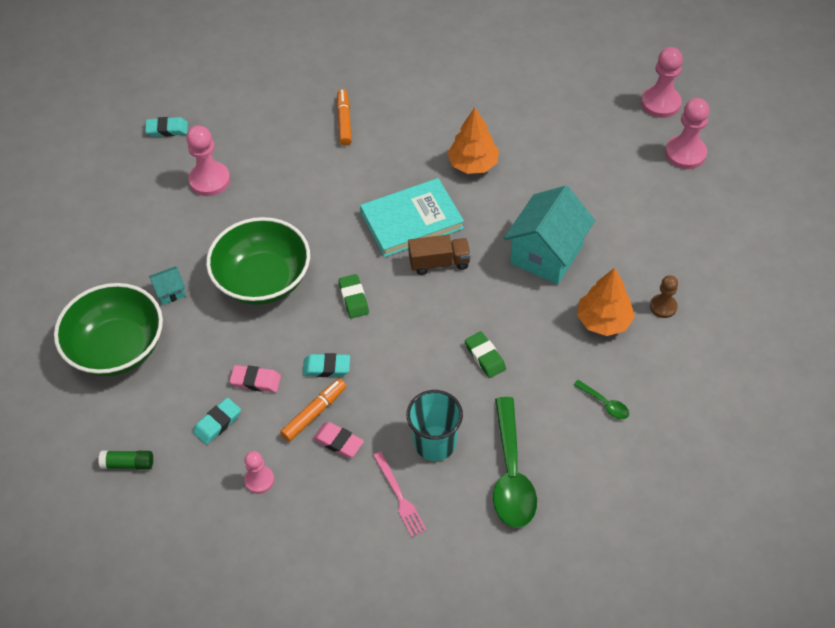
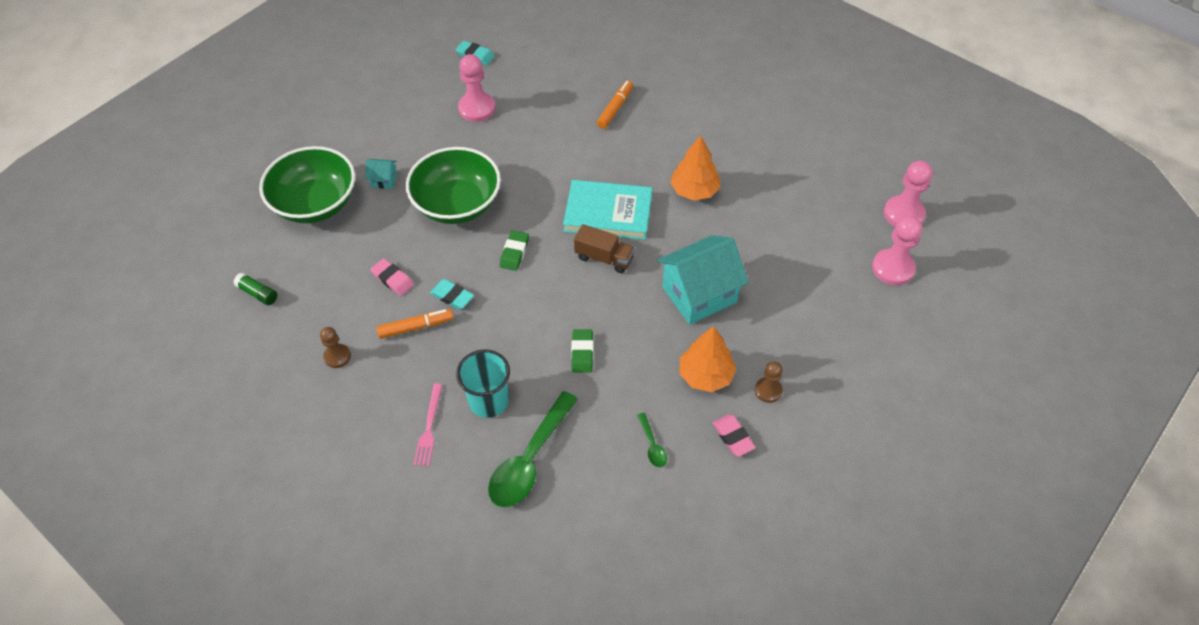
camera: 30 degrees right, 0 degrees up
turquoise eraser [193,398,241,445] -> none
pink pawn [244,451,274,494] -> brown pawn [320,327,351,368]
pink eraser [313,422,364,458] -> pink eraser moved to [713,414,756,457]

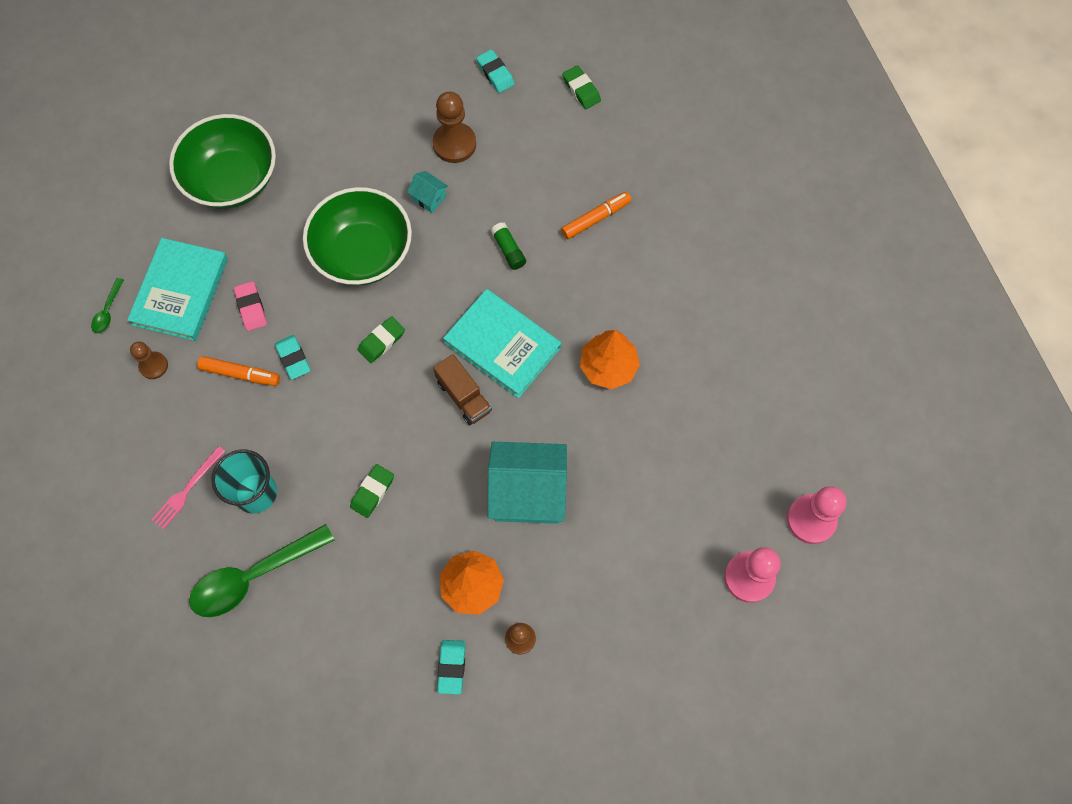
camera: 30 degrees right, 15 degrees up
green glue stick [233,273,277,305] -> green glue stick moved to [491,222,526,270]
turquoise house [366,159,397,189] -> turquoise house moved to [407,171,448,213]
pink pawn [458,54,495,122] -> brown pawn [432,92,476,163]
green spoon [637,413,667,467] -> green spoon moved to [91,278,124,333]
pink eraser [713,414,756,457] -> turquoise eraser [437,640,466,695]
none -> turquoise book [127,238,228,341]
none -> green eraser [562,65,601,109]

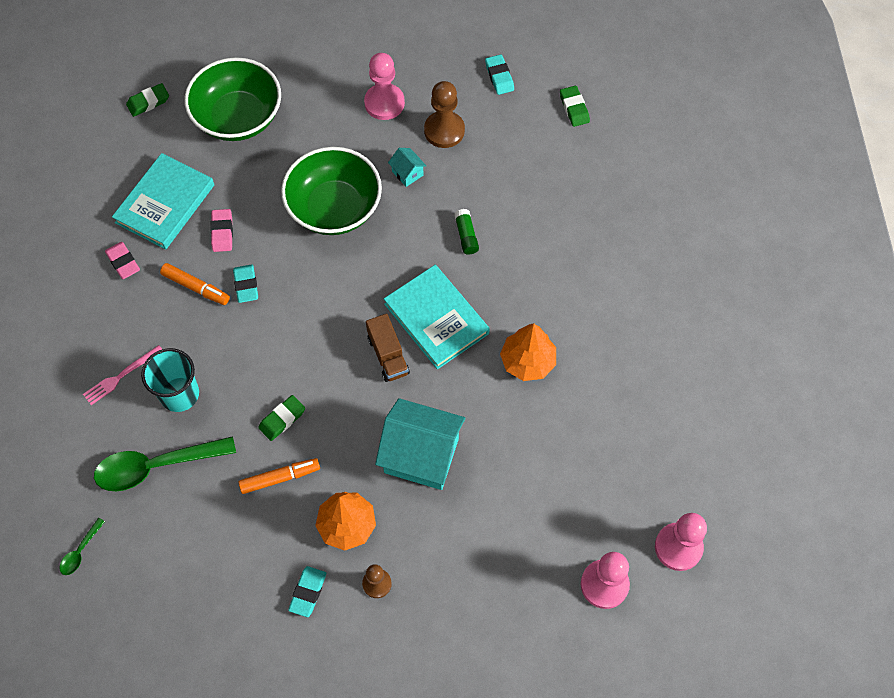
camera: 15 degrees right, 5 degrees down
green spoon [91,278,124,333] -> green spoon moved to [60,518,105,575]
brown pawn [130,341,168,379] -> pink eraser [105,242,140,279]
green eraser [358,316,405,363] -> green eraser moved to [126,83,169,117]
orange marker [561,192,632,239] -> orange marker moved to [238,458,320,494]
none -> pink pawn [364,53,405,120]

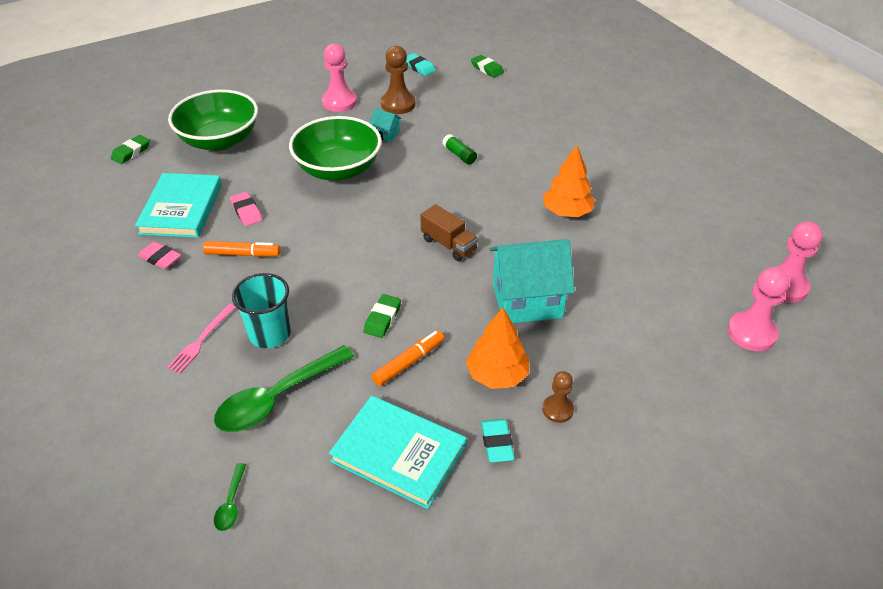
camera: 25 degrees left, 20 degrees down
turquoise eraser [233,264,258,303] -> none
turquoise book [384,265,490,369] -> turquoise book moved to [329,395,467,509]

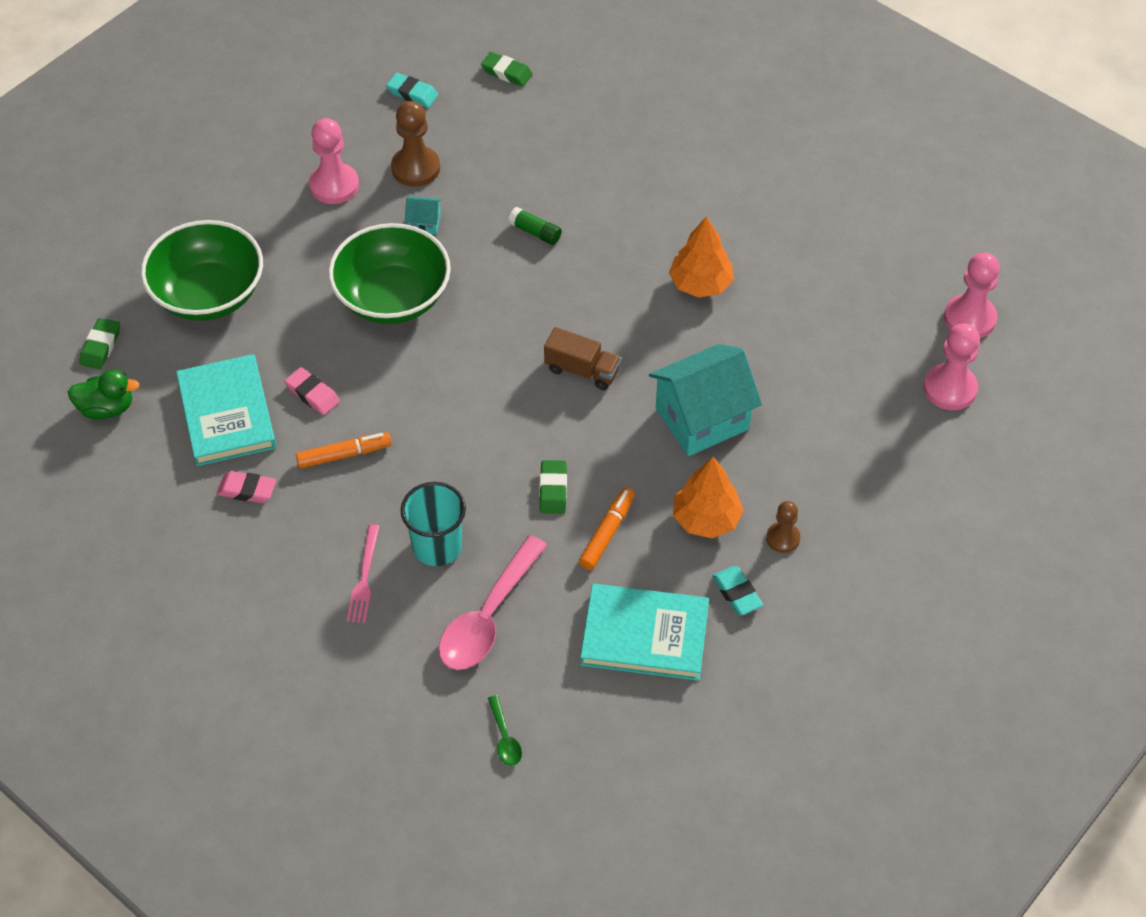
camera: 20 degrees left, 10 degrees up
green spoon [214,345,354,432] -> pink spoon [439,535,547,670]
none -> green duck [68,369,139,419]

